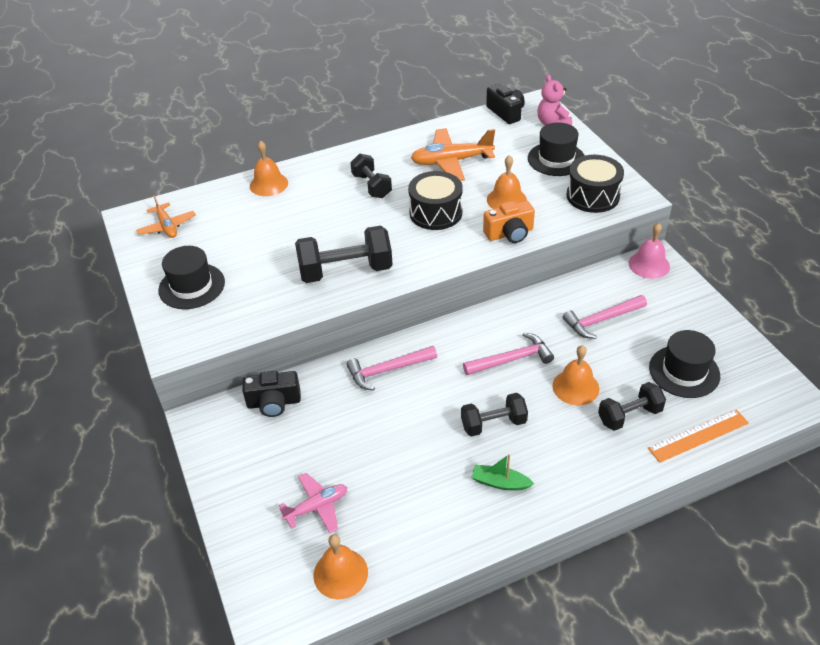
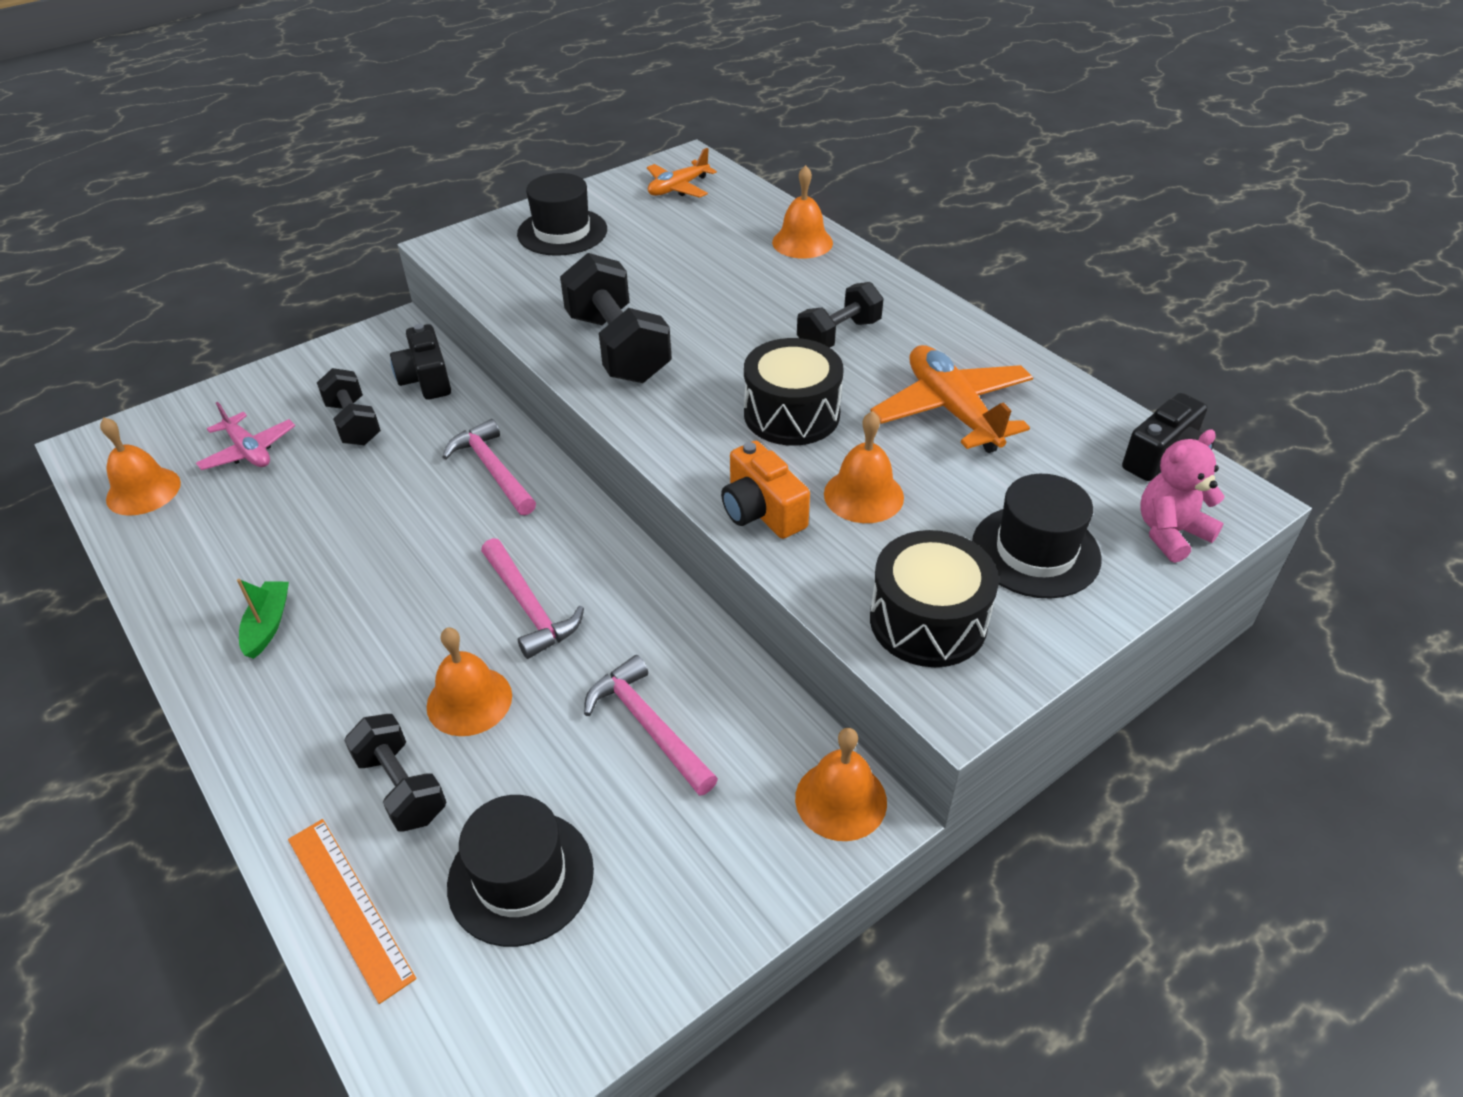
camera: 75 degrees right, 0 degrees up
black dumbbell [461,393,528,437] -> black dumbbell moved to [317,368,381,445]
pink bell [629,222,670,279] -> orange bell [795,728,887,841]

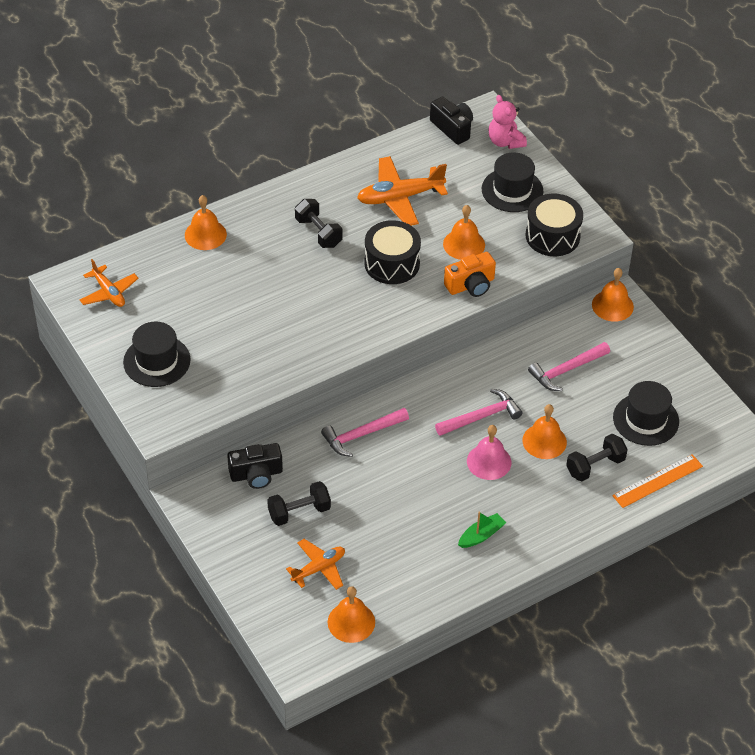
camera: 85 degrees left, 5 degrees up
pink plane [196,402,295,470] -> orange plane [286,539,345,590]
green boat [237,579,289,659] -> green boat turned 135 degrees clockwise [458,512,506,548]
black dumbbell [560,253,672,383] -> none
none -> pink bell [467,425,511,480]

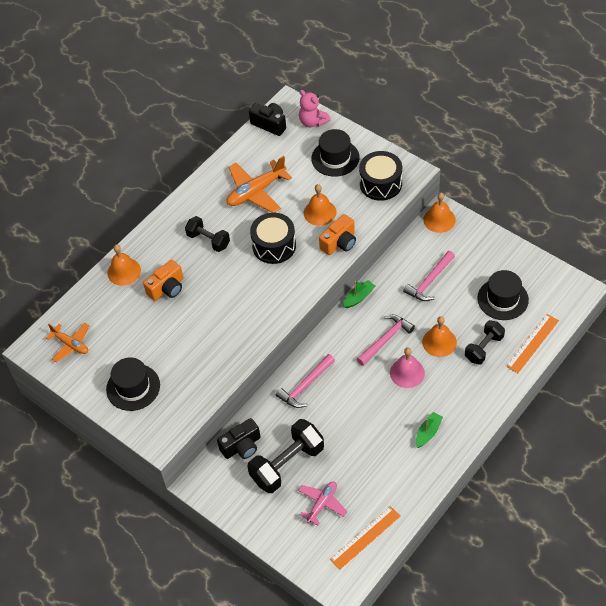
camera: 15 degrees left, 5 degrees up
black dumbbell [267,481,331,526] -> black dumbbell [248,419,324,493], size x1.61
orange plane [286,539,345,590] -> pink plane [298,482,347,525]
orange bell [327,586,375,643] -> orange ruler [330,506,400,570]
none -> orange camera [143,260,183,301]
none -> green boat [343,280,375,308]

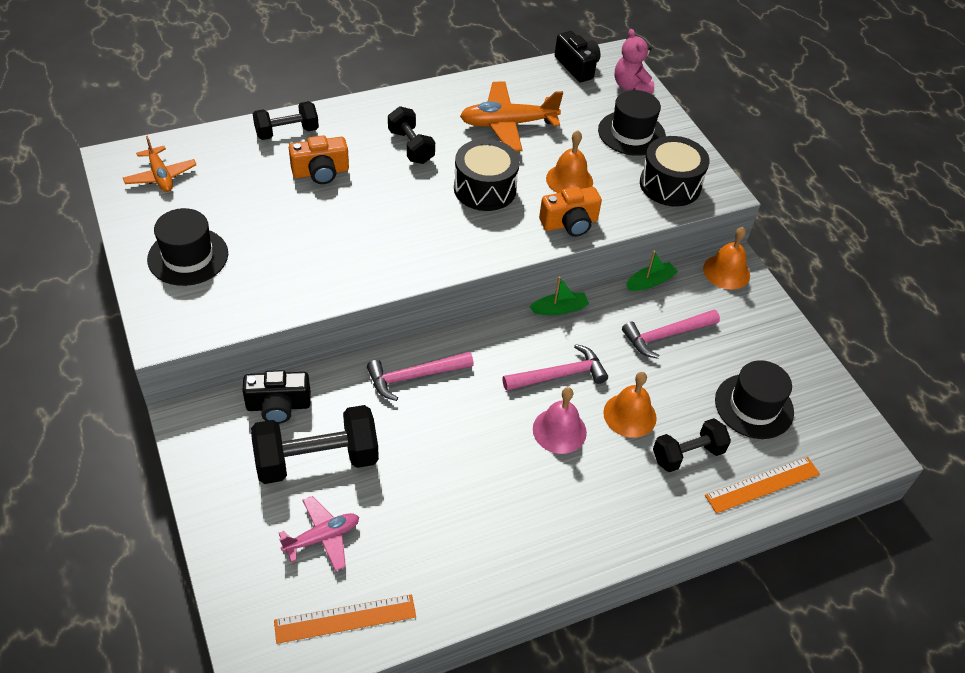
camera: 20 degrees right, 5 degrees down
orange bell [107,244,141,286] -> black dumbbell [253,101,319,140]
green boat [416,412,443,448] -> green boat moved to [626,251,678,291]

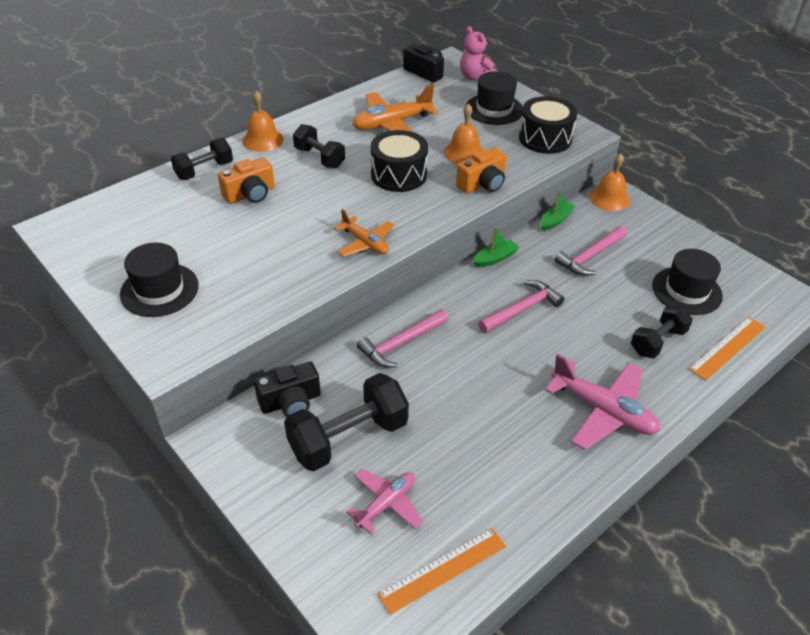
camera: 15 degrees left, 5 degrees down
orange plane [123,136,197,192] -> orange plane moved to [334,209,394,257]
pink bell [533,387,587,454] -> none
orange bell [603,372,657,438] -> orange bell moved to [242,91,284,152]
none -> pink plane [545,354,660,450]

